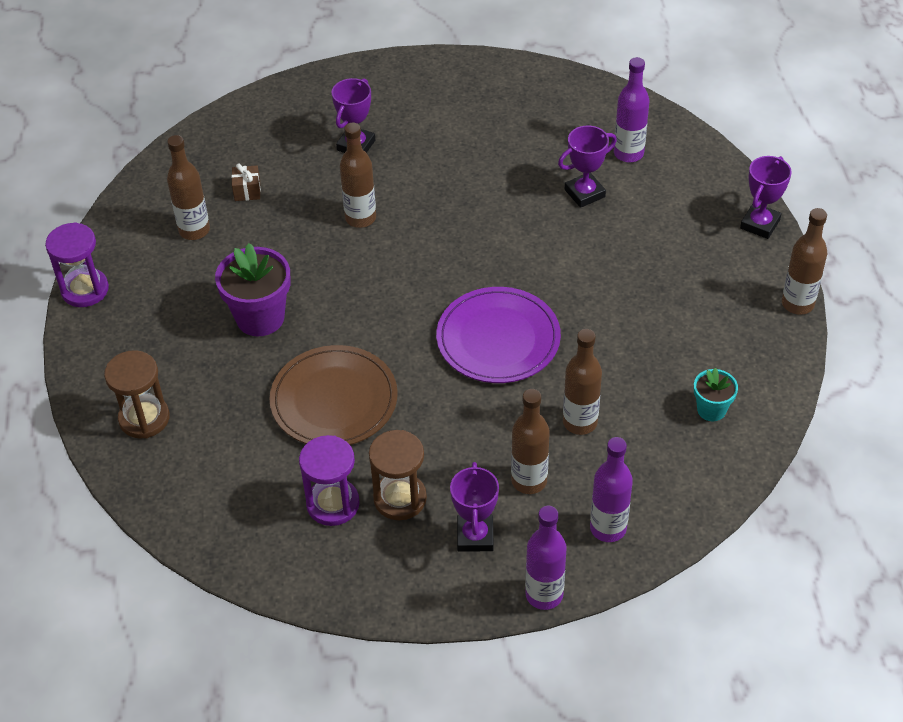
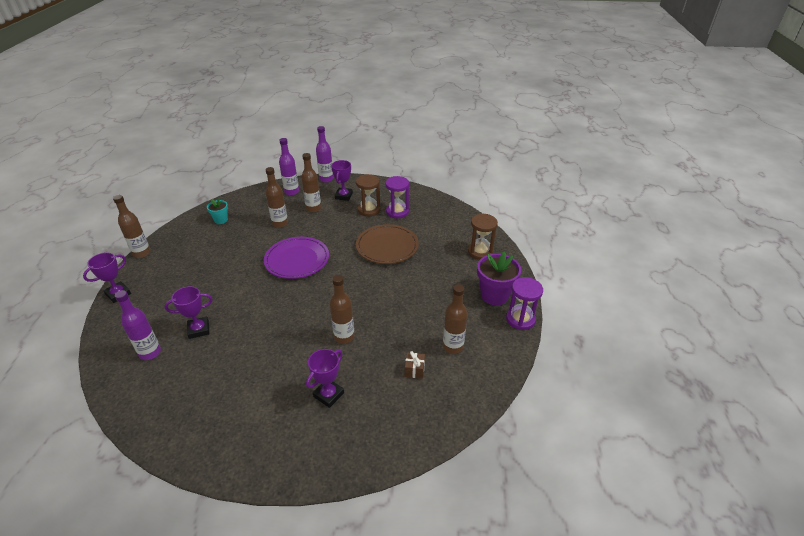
camera: 170 degrees left, 10 degrees down
purple flower pot [215,243,290,336] -> purple flower pot moved to [477,251,521,305]

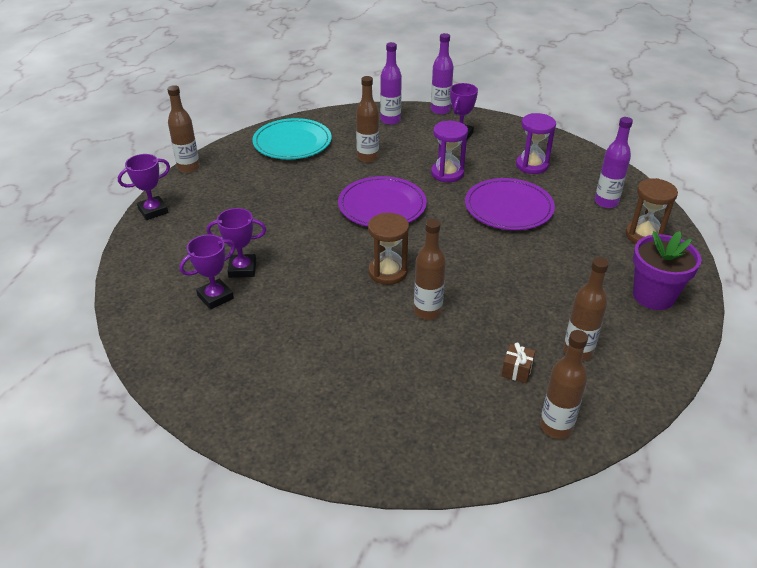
camera: 15 degrees right, 0 degrees up
purple bottle [115,290,161,360] -> purple bottle moved to [595,117,633,208]
turquoise flower pot [207,198,228,224] -> turquoise plate [252,118,332,159]
brown bottle [301,153,321,212] -> brown bottle moved to [540,330,588,439]
purple trophy [306,349,344,408] -> purple trophy moved to [179,235,235,310]
brown hourglass [356,174,380,216] -> brown hourglass moved to [368,213,409,285]
brown plate [356,224,419,264] -> purple plate [465,178,555,230]
purple hourglass [506,277,543,330] -> purple hourglass moved to [431,121,468,182]

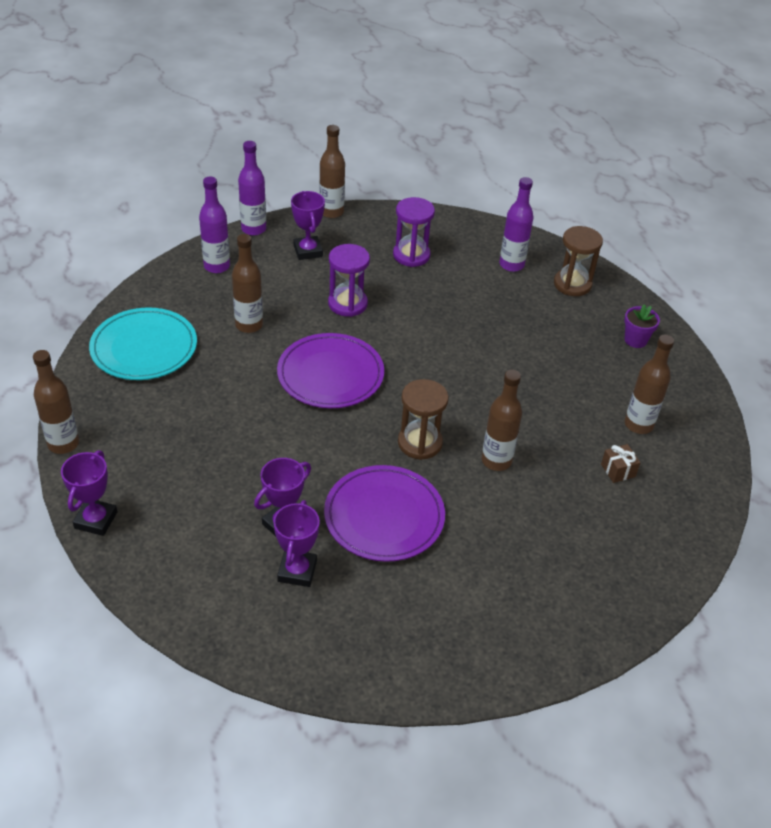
camera: 45 degrees left, 5 degrees up
purple plate [465,178,555,230] -> purple plate moved to [324,465,445,562]
brown bottle [540,330,588,439] -> brown bottle moved to [319,125,345,218]
purple flower pot [633,231,701,310] -> purple flower pot [624,304,660,348], size x0.56

